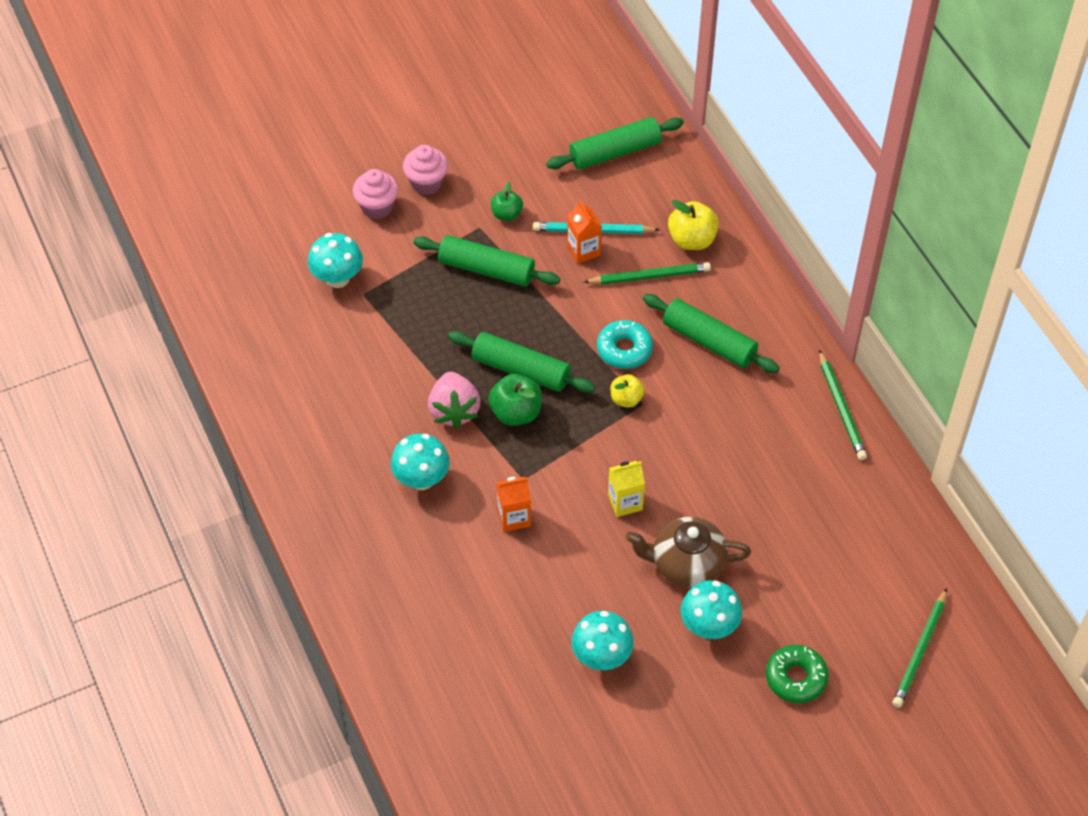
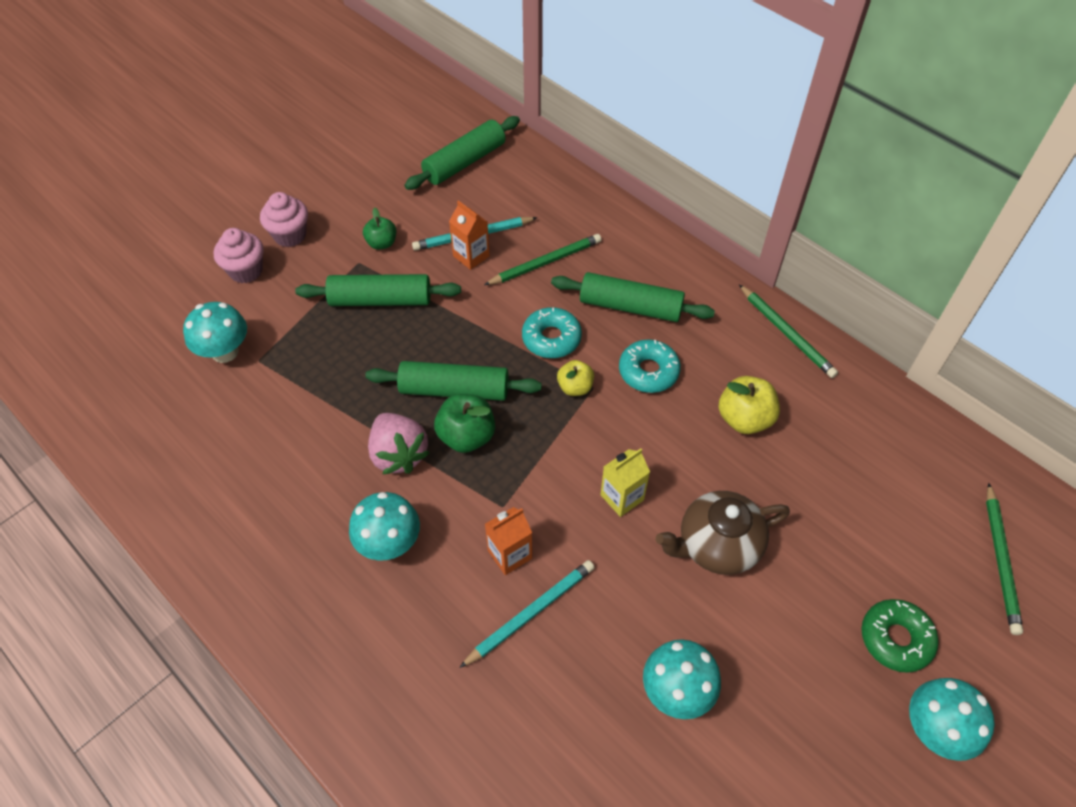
camera: 20 degrees left, 0 degrees up
yellow apple [668,200,719,250] -> yellow apple moved to [719,376,780,434]
turquoise mushroom [681,580,742,639] -> turquoise mushroom moved to [909,678,995,761]
none -> turquoise pencil [459,560,595,668]
none -> turquoise donut [619,339,681,393]

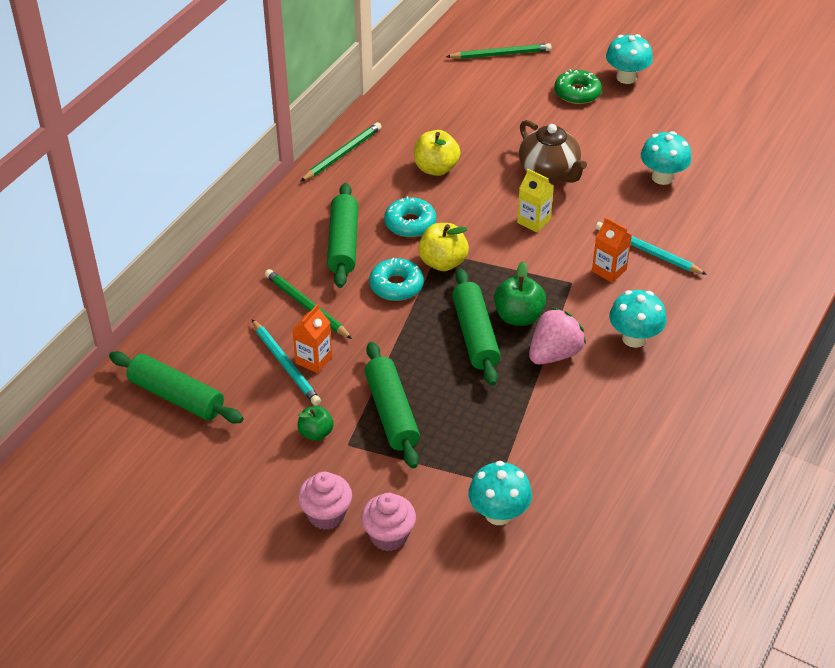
camera: 105 degrees left, 10 degrees down
yellow apple [557,360,594,396] -> yellow apple [418,223,469,271], size x1.55

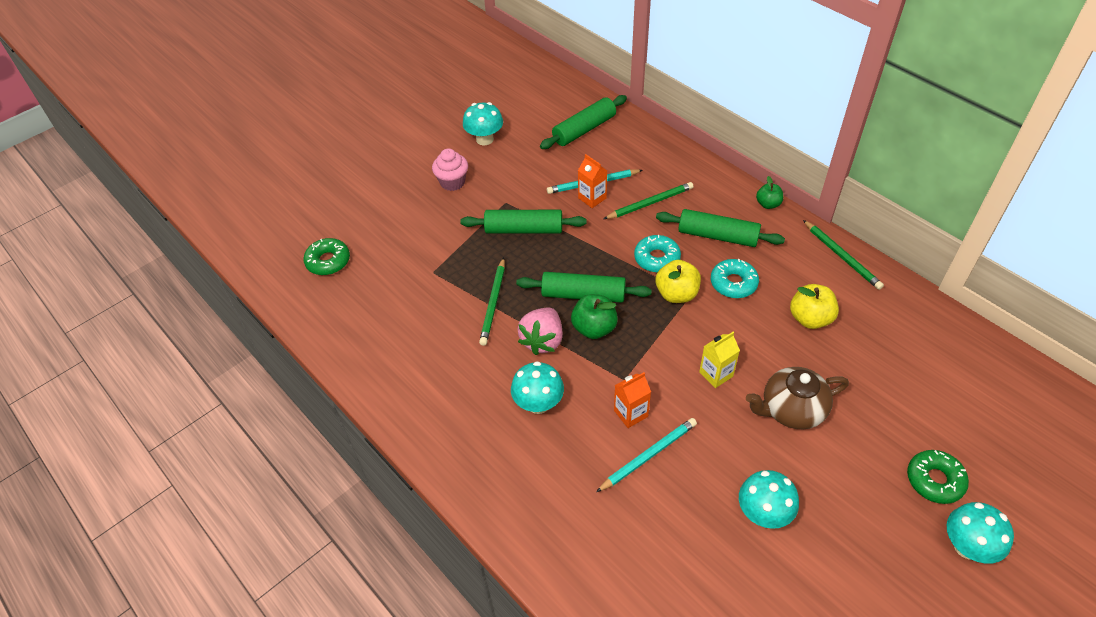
camera: 110 degrees right, 5 degrees up
green apple [298,406,334,441] -> green apple moved to [756,176,783,209]
pink cupcake [361,493,416,551] -> none
green pencil [446,43,552,59] -> green pencil moved to [479,257,505,346]
turquoise mushroom [468,461,532,525] -> turquoise mushroom moved to [463,102,503,146]
pink strawberry [529,307,586,364] -> pink strawberry turned 45 degrees clockwise [518,307,563,355]
none -> green donut [303,238,350,275]

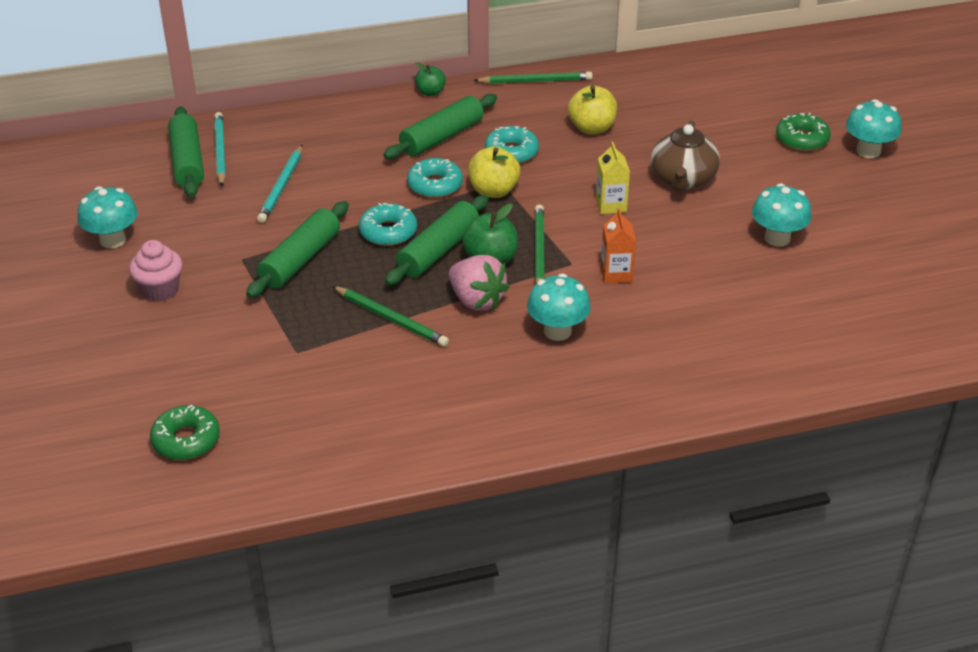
camera: 65 degrees left, 10 degrees down
orange carton [578,154,607,208] -> none
turquoise pencil [596,418,697,492] -> turquoise pencil moved to [214,112,226,187]
green pencil [604,182,694,219] -> green pencil moved to [534,204,544,284]
none -> turquoise donut [359,203,417,246]

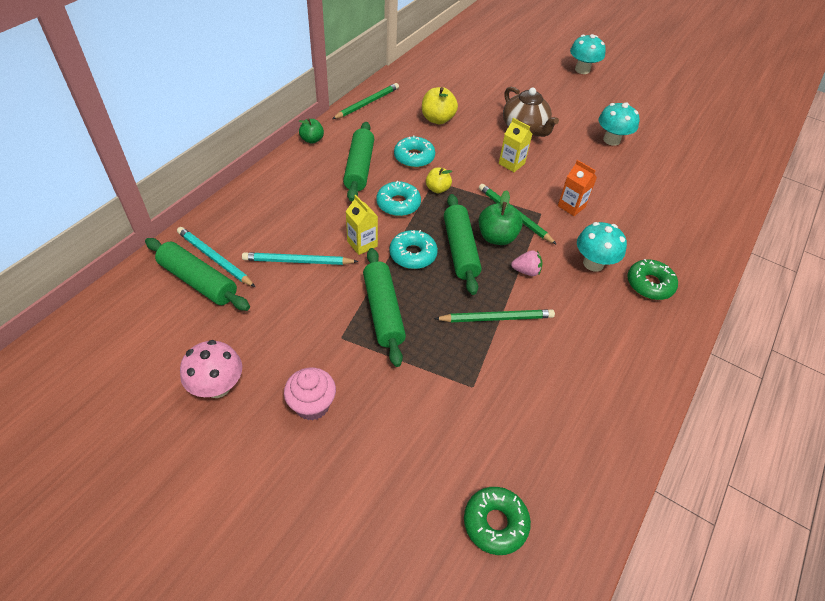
camera: 45 degrees left, 10 degrees up
turquoise mushroom [78,186,138,248] -> pink mushroom [180,340,242,398]
turquoise pencil [257,145,302,223] -> turquoise pencil turned 120 degrees clockwise [242,252,358,265]
pink strawberry [449,255,509,311] -> pink strawberry [511,250,543,276], size x0.58
yellow apple [468,146,520,198] -> yellow apple [426,168,452,193], size x0.64
green donut [776,113,831,151] -> green donut moved to [627,259,678,300]
none -> yellow carton [345,195,378,255]

